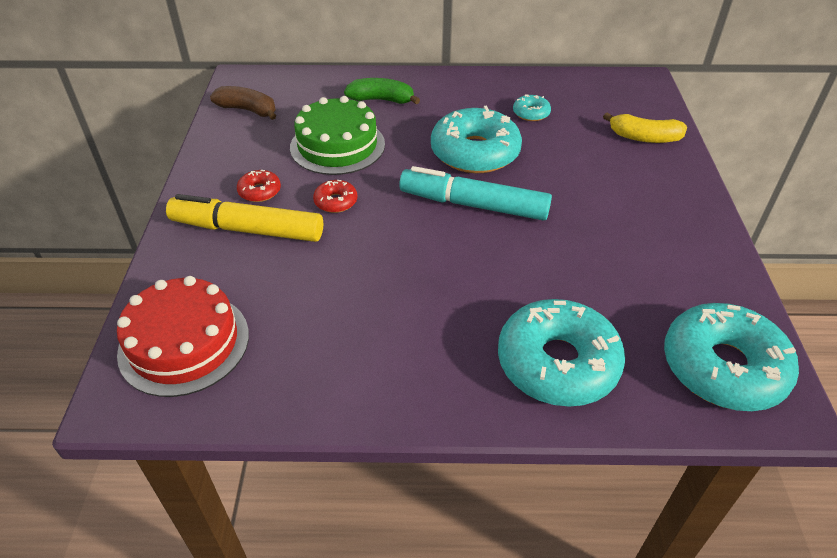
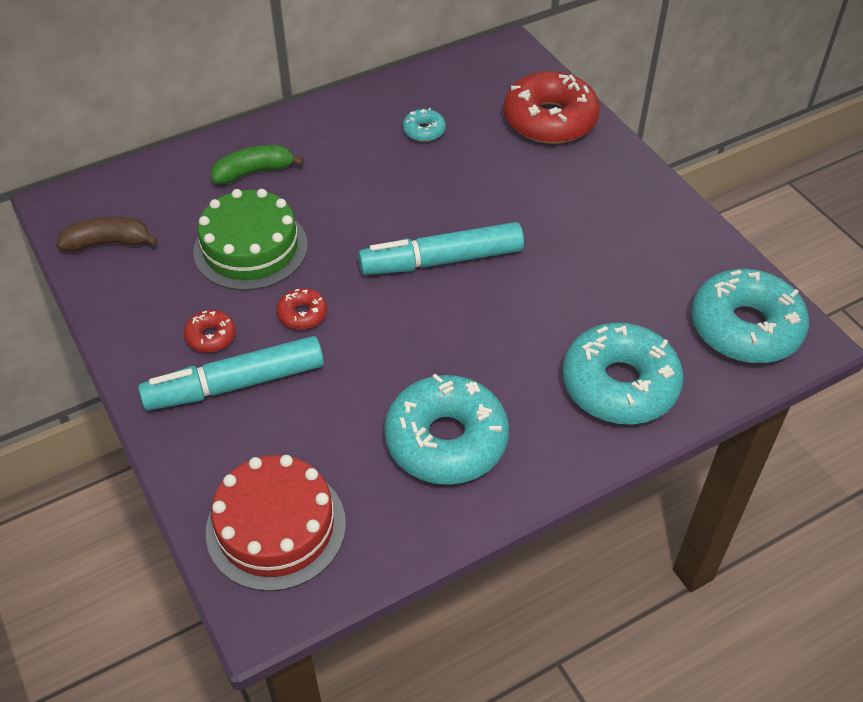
camera: 30 degrees left, 5 degrees up
yellow marker [166,194,323,242] -> turquoise marker [138,336,324,411]
turquoise donut [431,106,522,173] -> turquoise donut moved to [384,374,509,485]
yellow banana [603,112,687,143] -> red donut [503,71,600,144]

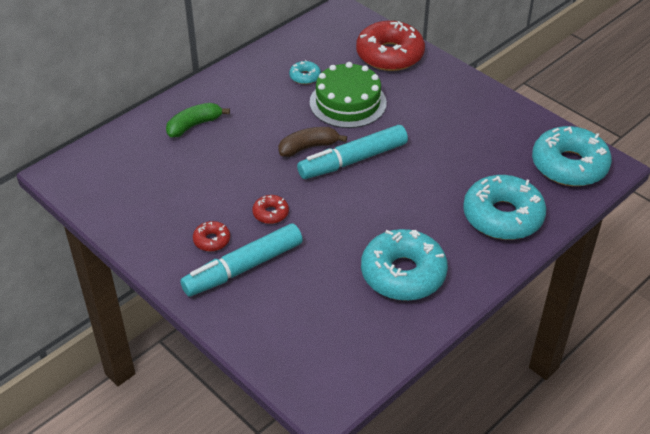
camera: 15 degrees left, 5 degrees down
brown banana [56,217,158,252] -> brown banana moved to [278,127,347,157]
green cake [193,189,308,290] -> green cake moved to [310,62,387,128]
red cake [206,455,346,591] -> none

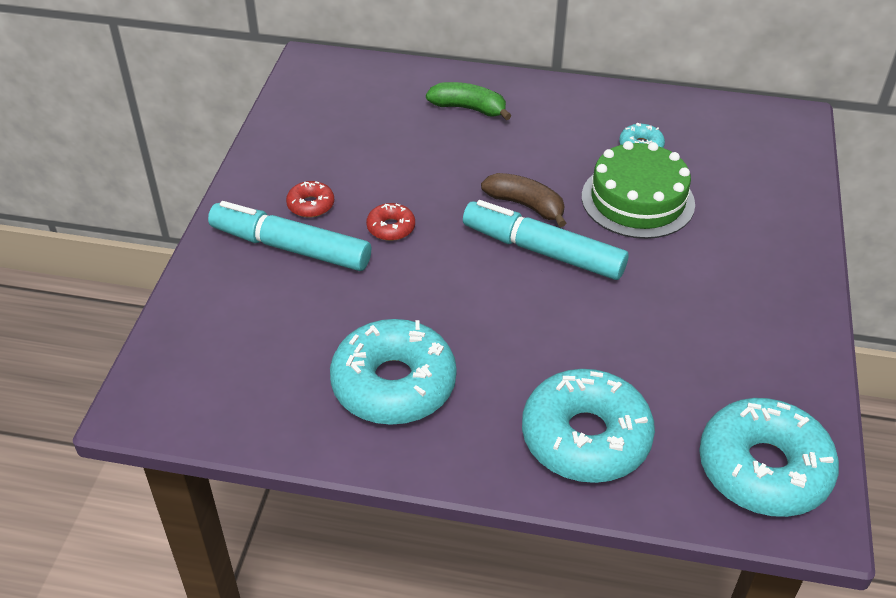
camera: 55 degrees right, 0 degrees up
red donut [356,21,425,71] -> none

